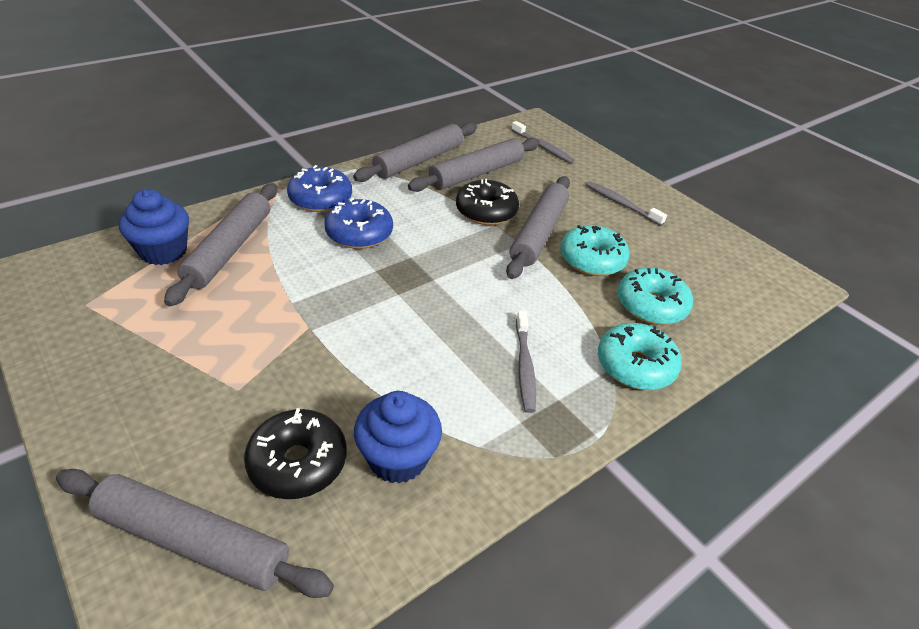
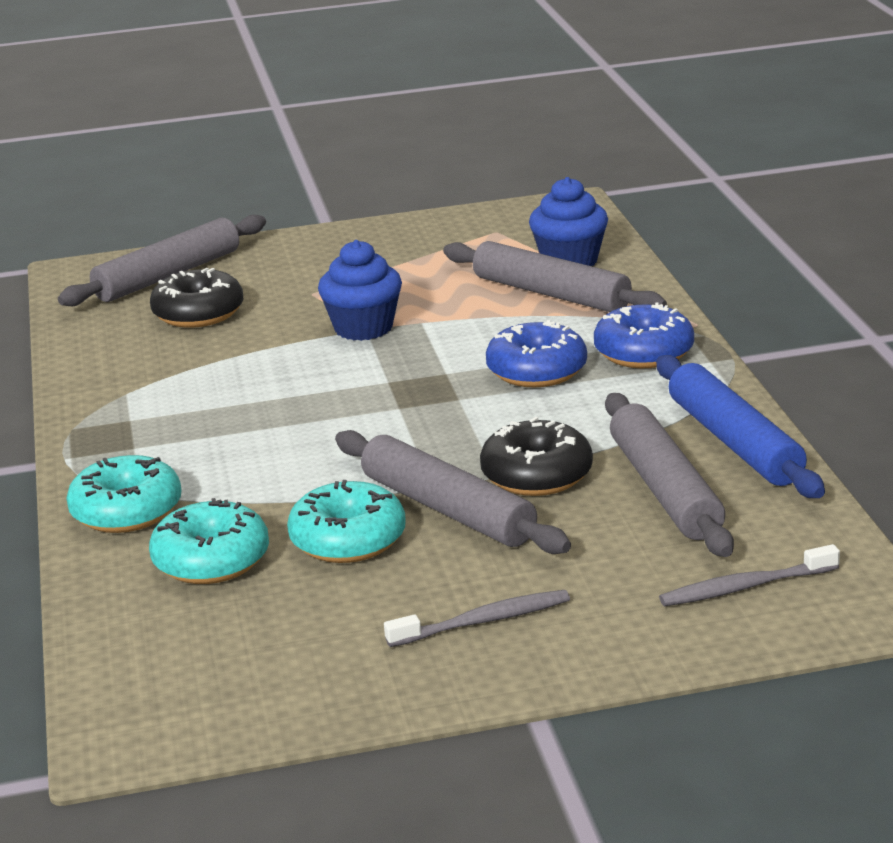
camera: 120 degrees right, 15 degrees down
grey rolling pin [353,122,477,182] -> blue rolling pin [656,355,825,498]
blue cupcake [354,391,442,484] -> blue cupcake moved to [318,240,402,341]
grey toothbrush [516,311,536,413] -> none

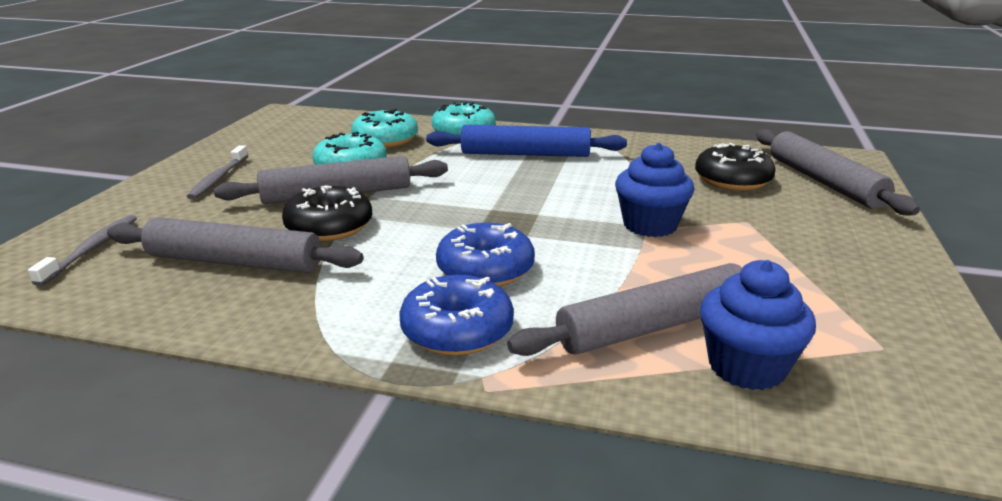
camera: 115 degrees right, 0 degrees up
blue rolling pin [656,355,825,498] -> blue rolling pin moved to [426,125,627,157]

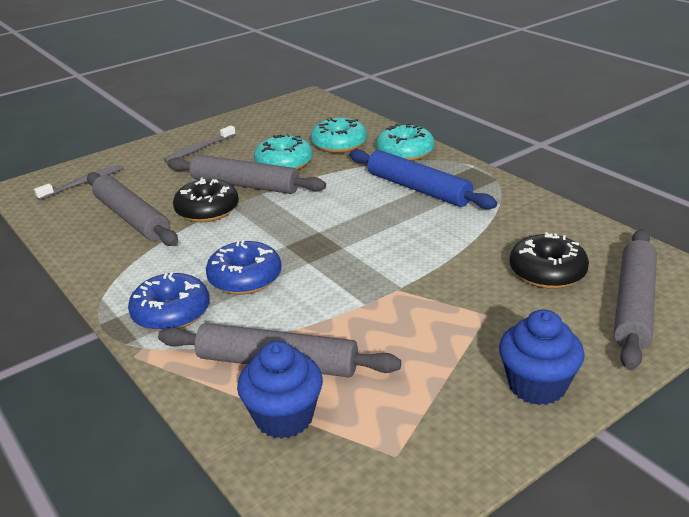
camera: 40 degrees right, 5 degrees up
blue cupcake [615,143,694,237] -> blue cupcake moved to [499,309,585,405]

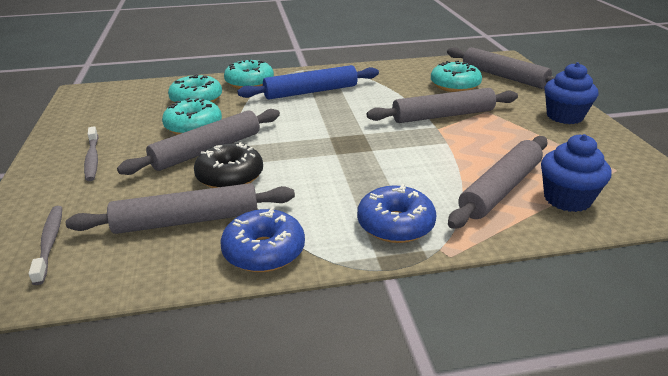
camera: 65 degrees left, 0 degrees up
blue donut [206,240,282,295] -> blue donut moved to [220,207,305,272]
black donut [509,232,589,289] -> turquoise donut [431,61,482,92]
none -> grey rolling pin [367,88,518,123]

